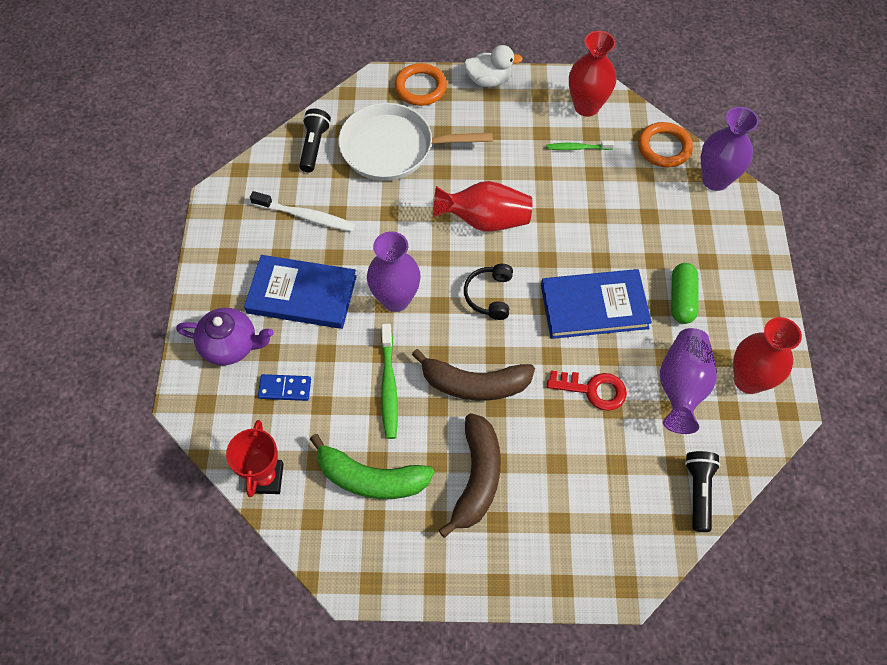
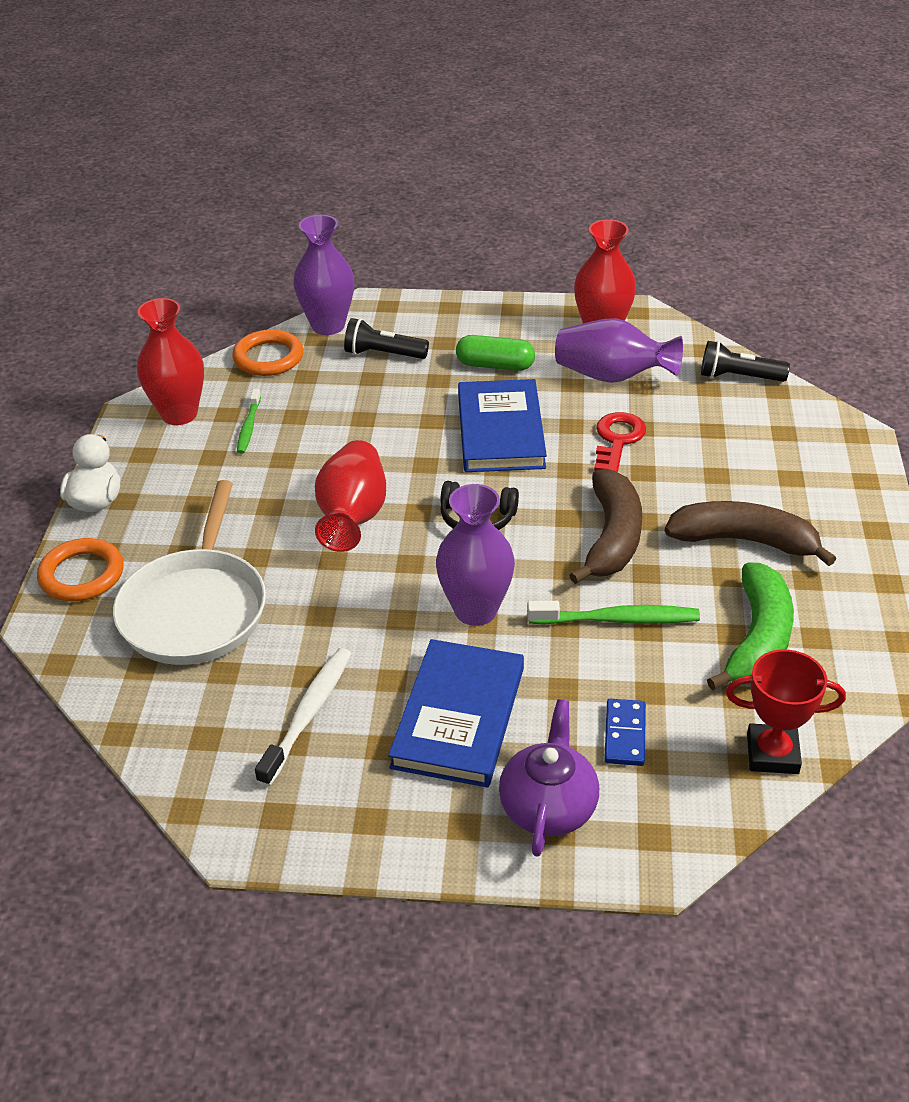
camera: 85 degrees left, 20 degrees down
black flashlight [299,109,331,172] -> black flashlight moved to [344,318,429,359]

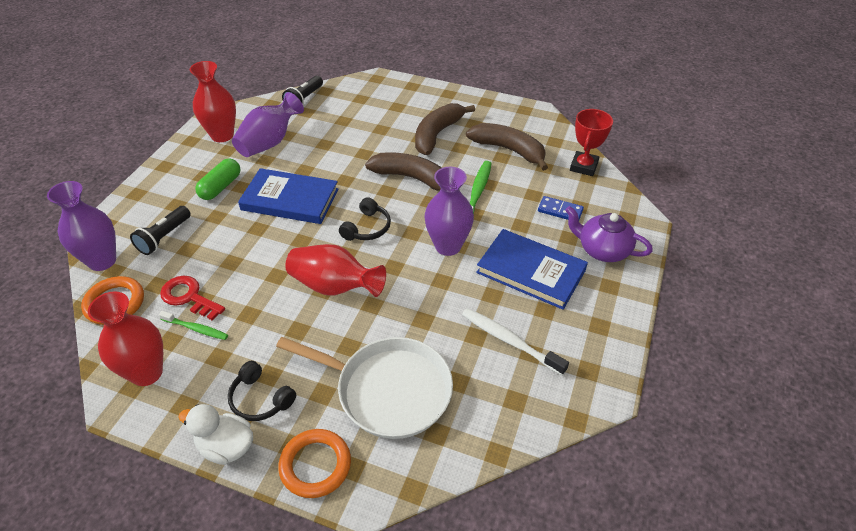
camera: 75 degrees left, 5 degrees up
red key [594,412,646,472] -> red key moved to [160,276,225,320]
green banana [707,562,794,690] -> brown banana [466,123,548,171]
none -> black headphones [228,361,296,421]

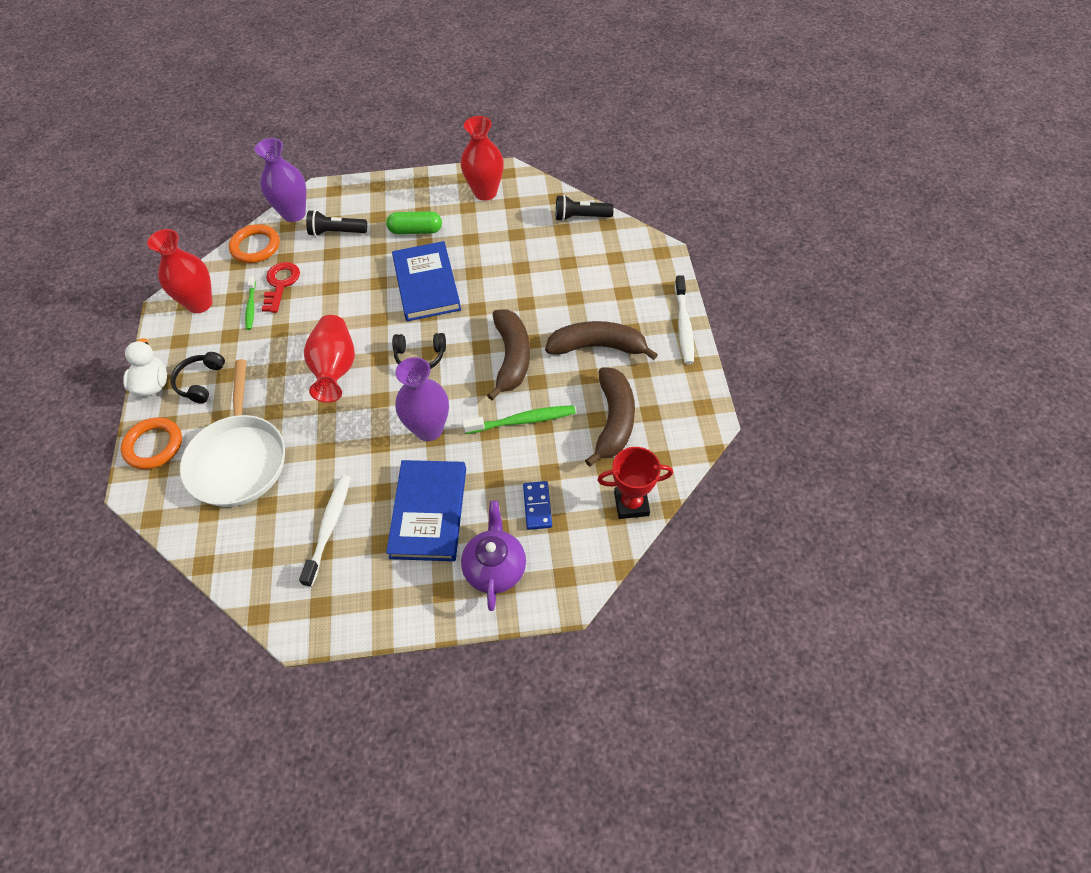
camera: 65 degrees right, 10 degrees up
purple vase [232,92,304,157] -> none
none -> white toothbrush [675,275,694,364]

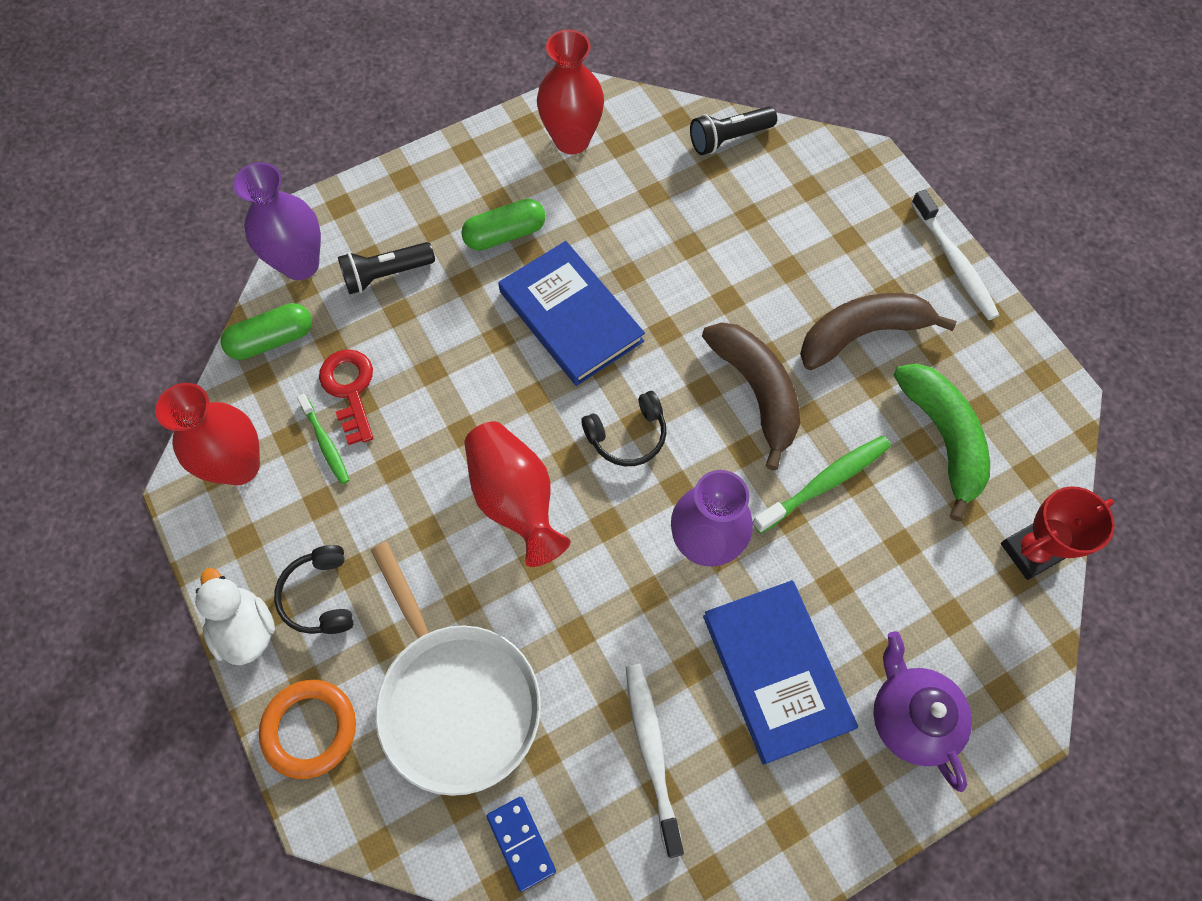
camera: 25 degrees left, 10 degrees up
orange ring [229,224,280,263] -> green capsule [221,303,312,360]
blue domino [523,481,552,530] -> blue domino moved to [487,797,556,892]
brown banana [585,367,635,467] -> green banana [894,363,990,521]

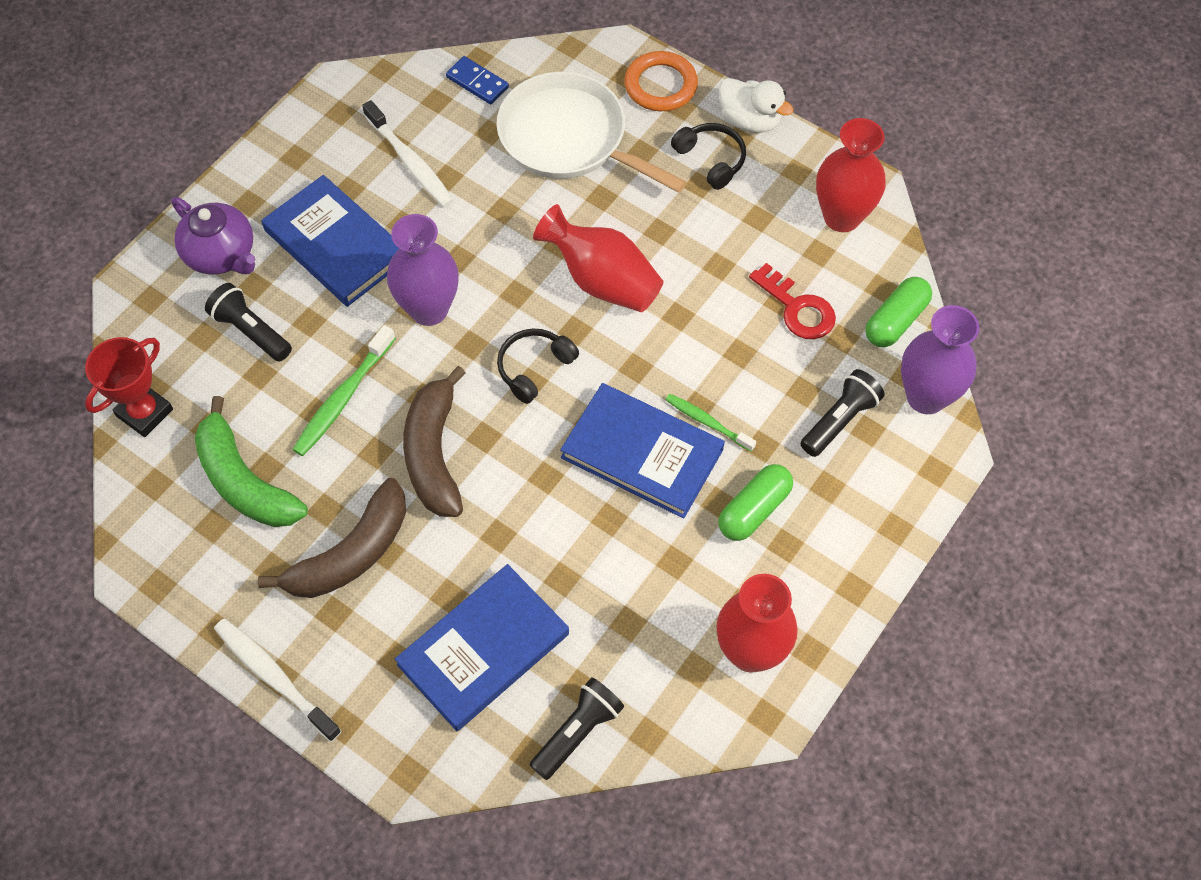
camera: 155 degrees right, 5 degrees down
green toothbrush [297,393,350,485] -> green toothbrush moved to [665,394,756,452]
brown banana [702,322,800,470] -> brown banana turned 45 degrees clockwise [403,366,466,517]
none -> black flashlight [205,283,292,362]
none -> blue book [395,564,569,731]

